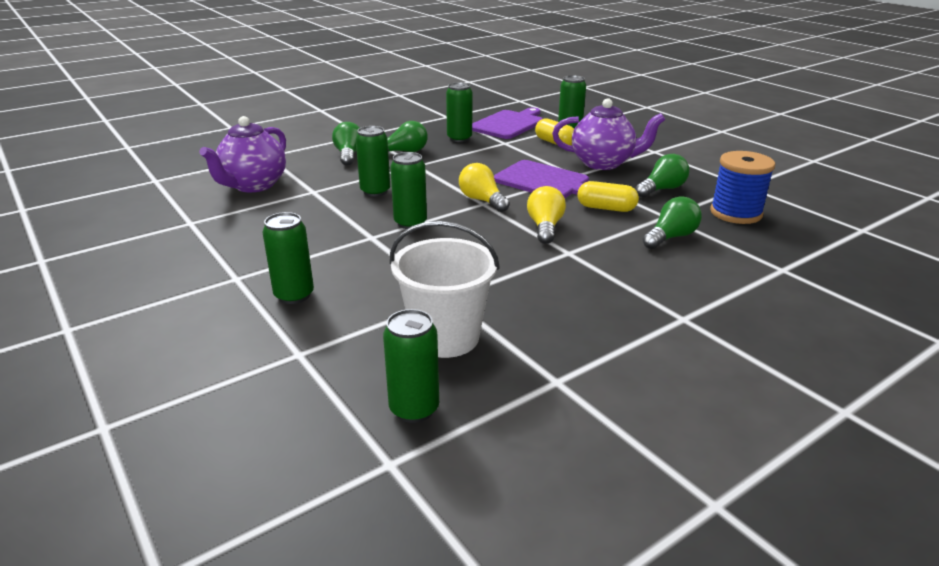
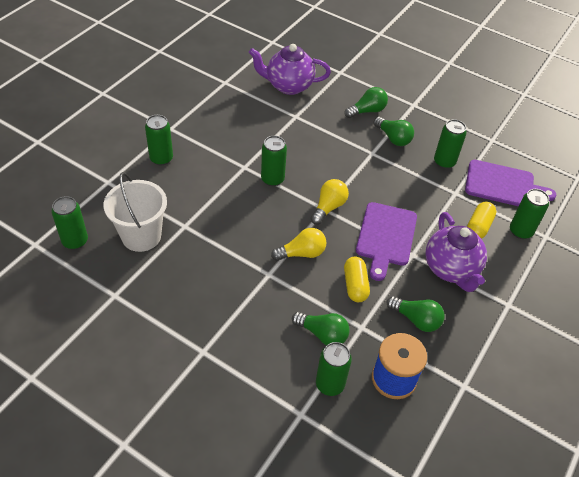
camera: 65 degrees right, 20 degrees up
green can [355,126,390,197] -> green can moved to [316,342,352,396]

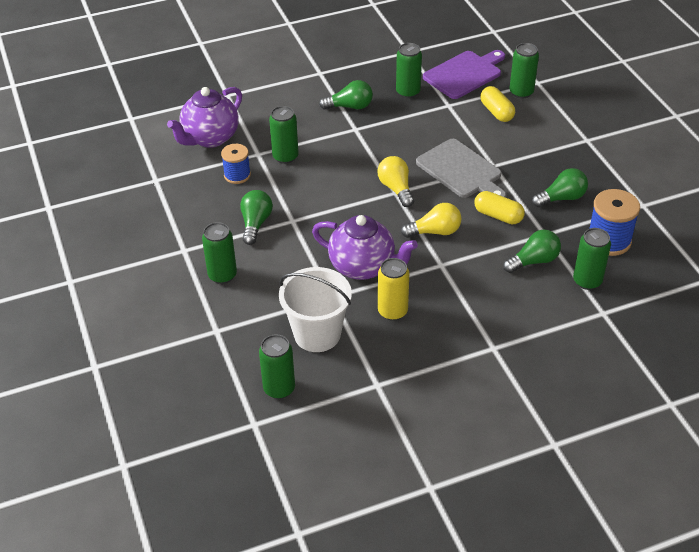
camera: 50 degrees left, 5 degrees down
green can [261,136,287,186] -> green can moved to [269,106,298,164]
yellow light bulb [271,228,326,261] -> yellow light bulb turned 60 degrees clockwise [401,203,462,238]
green light bulb [344,87,388,118] -> green light bulb moved to [240,190,273,245]
purple cutting board [356,202,417,281] -> grey cutting board [416,139,506,198]
purple teapot [426,212,487,292] -> purple teapot moved to [312,215,418,280]
none -> blue spool [221,144,251,184]
none -> yellow can [378,258,409,321]

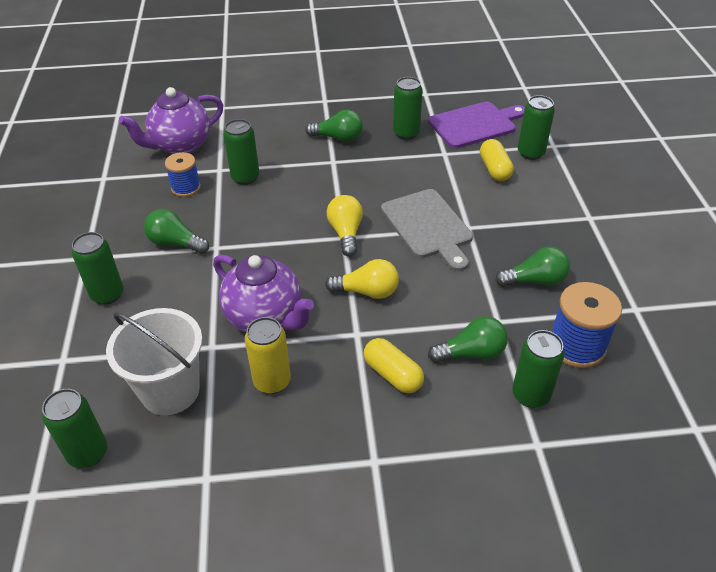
camera: 15 degrees right, 0 degrees up
green light bulb [240,190,273,245] -> green light bulb turned 90 degrees counterclockwise [144,209,209,254]
yellow capsule [475,191,525,225] -> yellow capsule moved to [364,338,424,393]

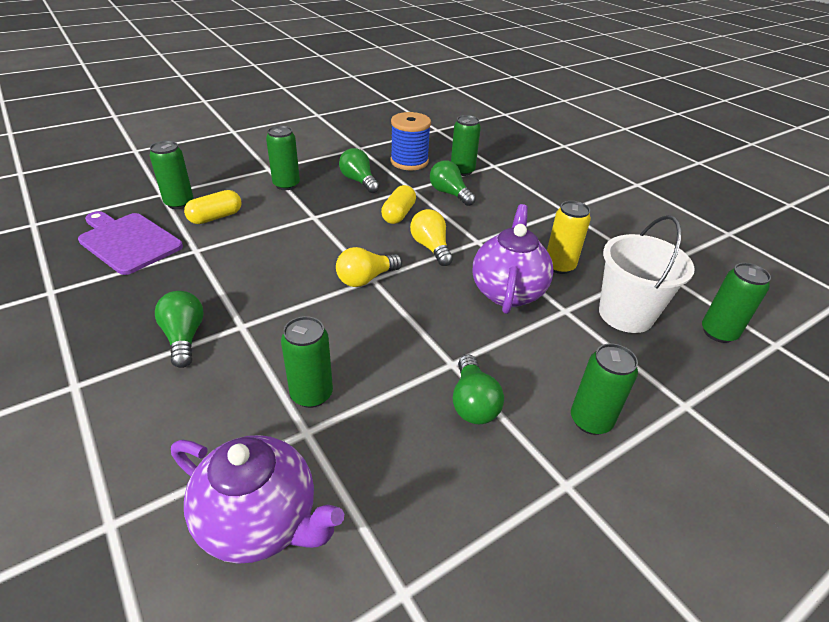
camera: 120 degrees left, 5 degrees down
blue spool [165,152,201,197] -> none
yellow capsule [364,338,424,393] -> yellow capsule moved to [381,185,416,224]
grey cutting board [381,189,473,271] -> none
green can [393,77,423,140] -> green can moved to [266,126,300,190]

